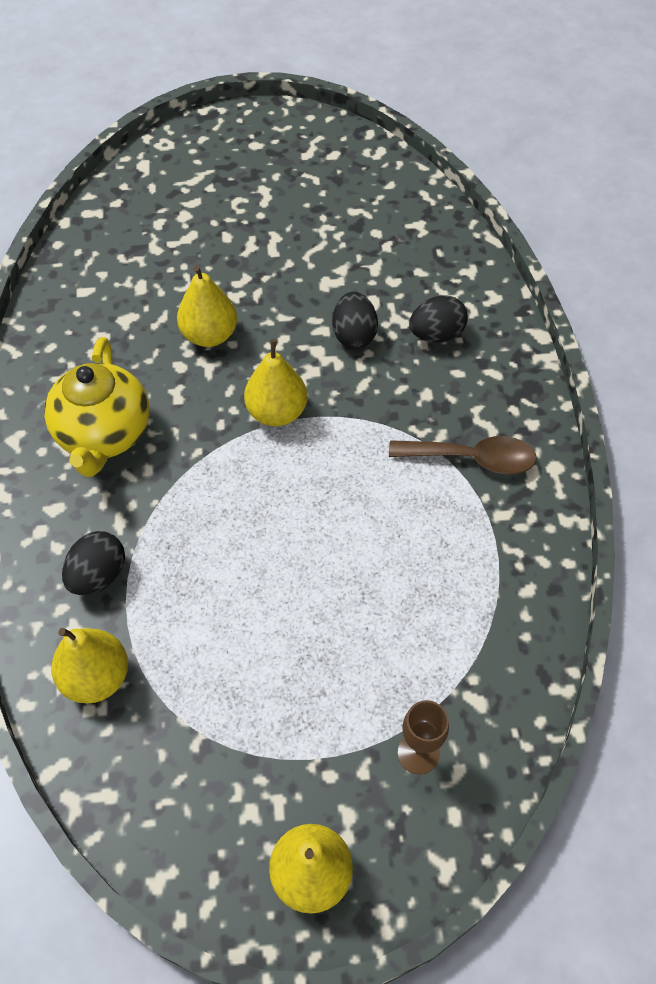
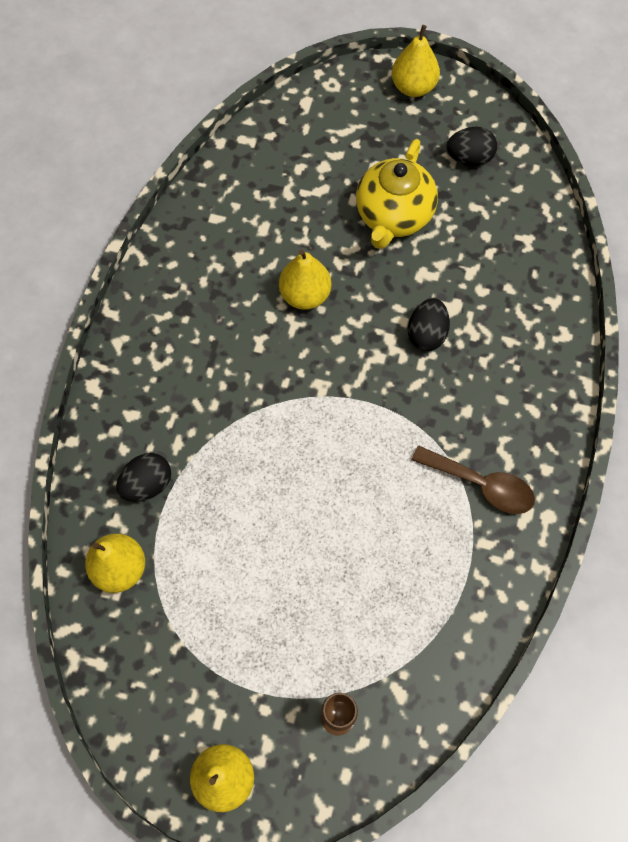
camera: 20 degrees right, 10 degrees up
yellow teapot [44,337,149,477] -> yellow teapot moved to [356,139,438,249]
yellow pear [244,339,308,426] -> yellow pear moved to [392,25,440,97]
black egg [409,295,468,343] -> black egg moved to [447,127,497,166]

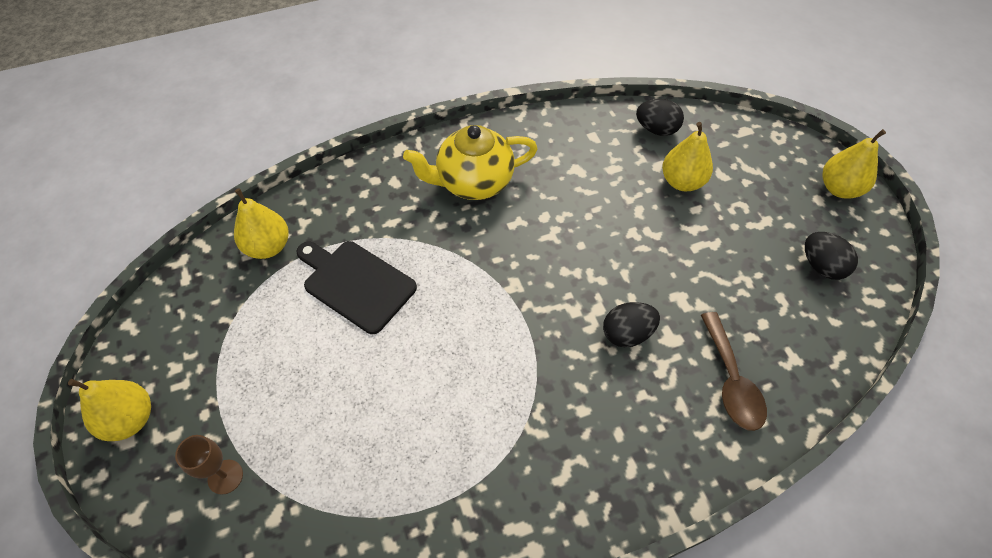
camera: 55 degrees right, 10 degrees down
black egg [116,453,171,502] -> black egg moved to [636,99,684,136]
yellow pear [279,250,331,309] -> yellow pear moved to [662,122,713,191]
yellow teapot [356,139,438,249] -> yellow teapot moved to [403,125,538,200]
brown spoon [412,446,535,514] -> brown spoon moved to [701,312,767,431]
none -> black cutting board [296,241,417,334]

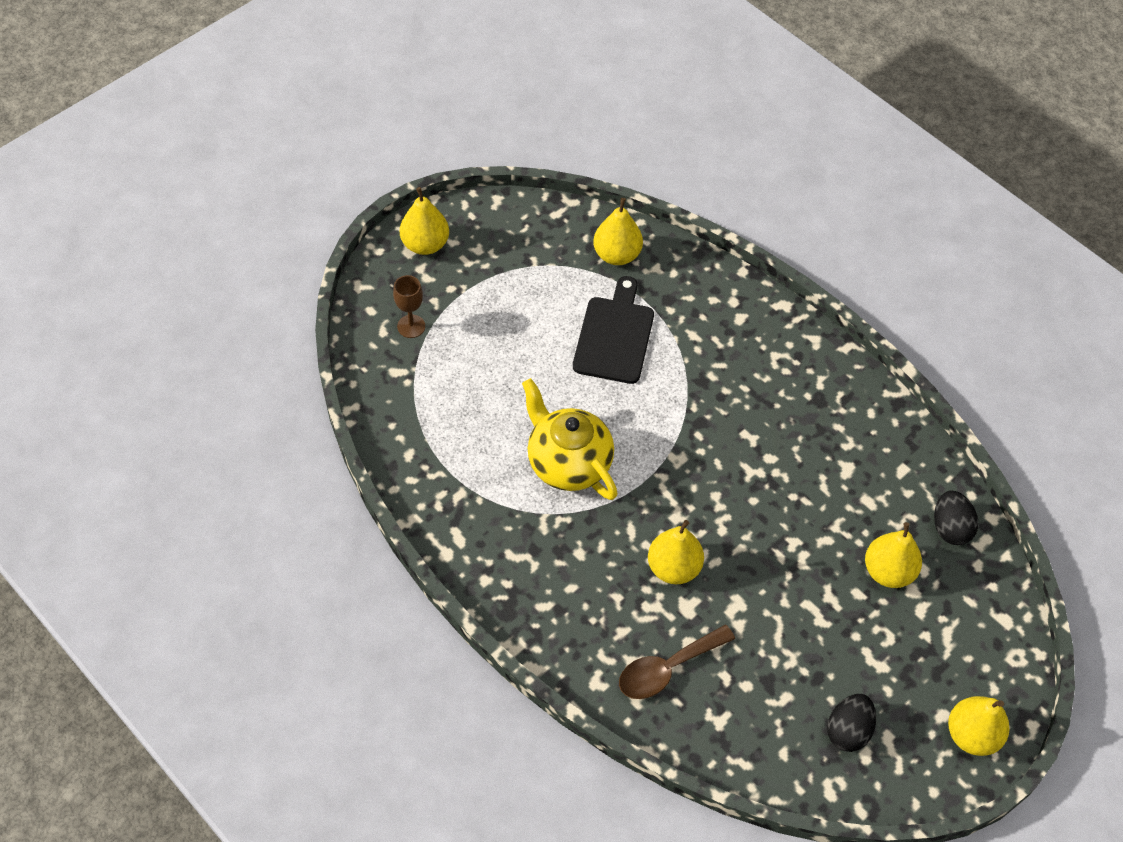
camera: 65 degrees right, 0 degrees up
yellow teapot [403,125,538,200] -> yellow teapot moved to [522,378,618,500]
black egg [603,302,660,347] -> yellow pear [648,520,704,584]

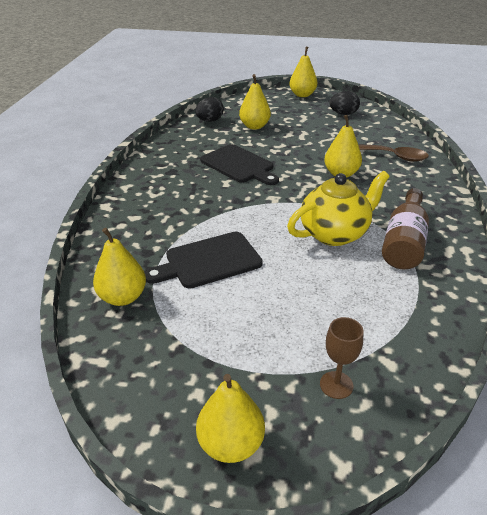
camera: 125 degrees left, 20 degrees down
yellow teapot [522,378,618,500] -> yellow teapot turned 135 degrees counterclockwise [287,171,390,246]
none -> black cutting board [200,144,279,185]
none -> brown bottle [382,188,429,269]

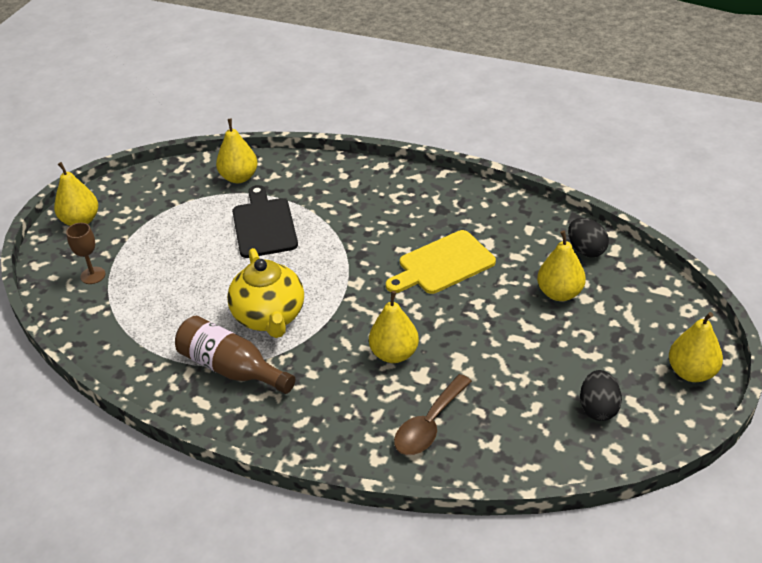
camera: 105 degrees right, 5 degrees up
black cutting board [200,144,279,185] -> yellow cutting board [386,230,496,294]

